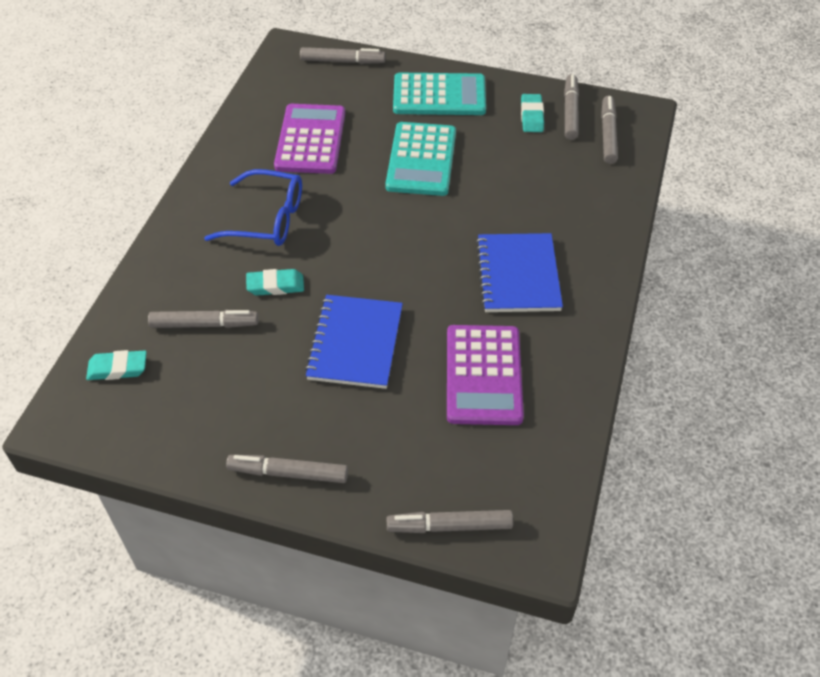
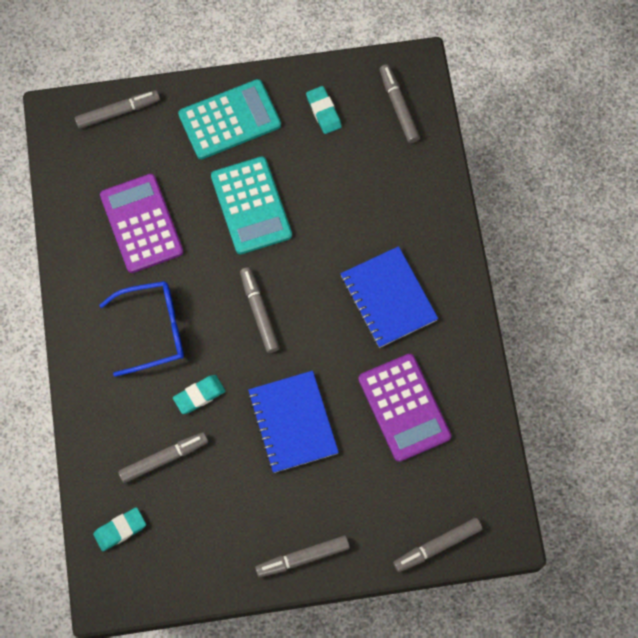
camera: 25 degrees left, 20 degrees up
grey marker [564,74,579,140] -> grey marker moved to [240,267,280,353]

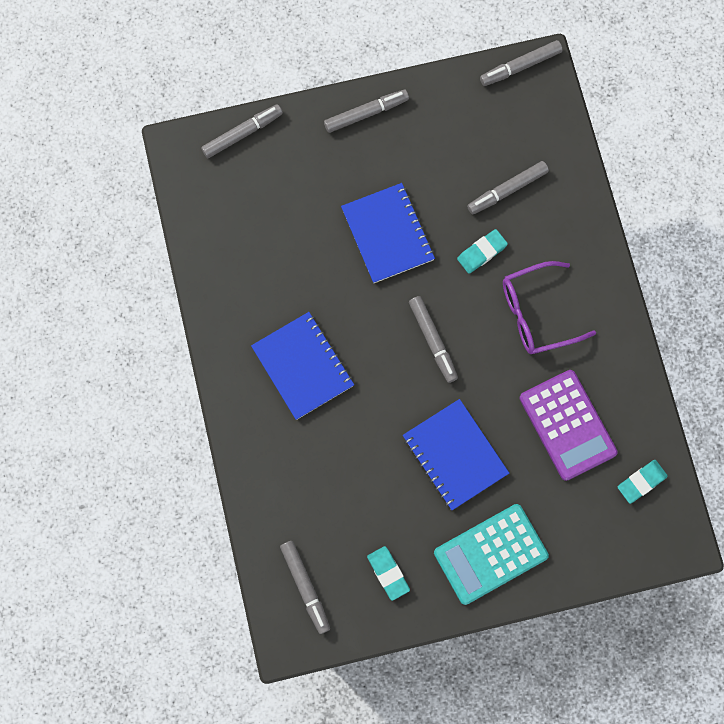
camera: 175 degrees right, 5 degrees up
grey marker [75,90,160,129] -> grey marker moved to [480,40,562,86]
turquoise eraser [93,507,146,551] -> turquoise eraser moved to [618,460,668,504]
blue glasses [99,281,184,377] -> purple glasses [503,261,596,354]
turquoise calculator [211,156,292,254] -> blue notebook [403,399,509,510]
purple calculator [358,354,451,462] -> none

